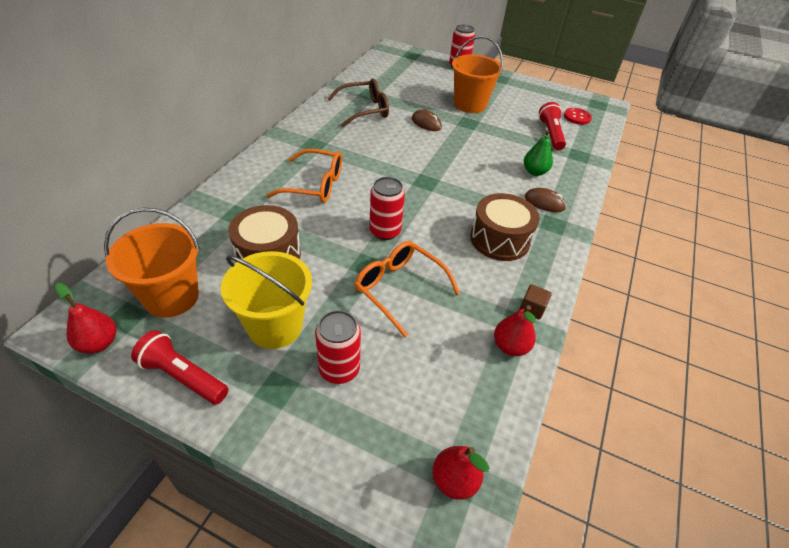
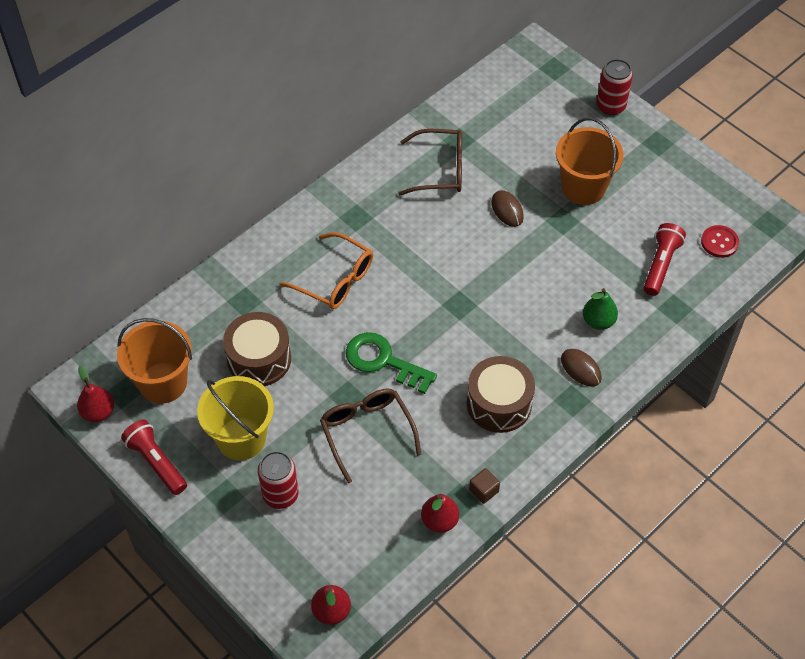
camera: 25 degrees right, 10 degrees up
orange glasses [355,241,460,337] -> brown glasses [320,388,421,483]
red can [369,177,405,240] -> green key [346,332,437,394]

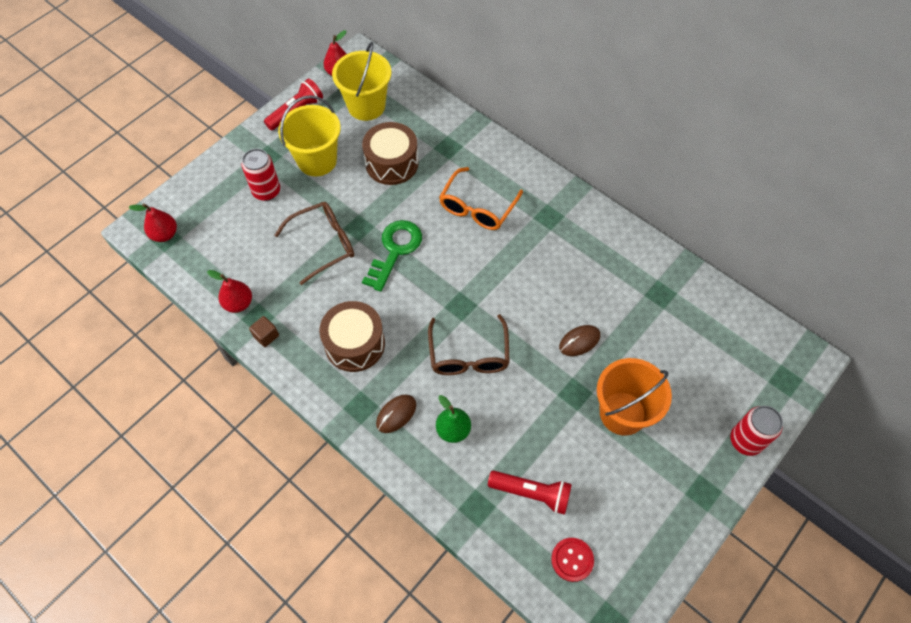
camera: 85 degrees right, 5 degrees up
orange bucket [117,318,192,404] -> yellow bucket [332,42,391,121]
brown glasses [398,129,462,195] -> brown glasses moved to [428,314,510,375]

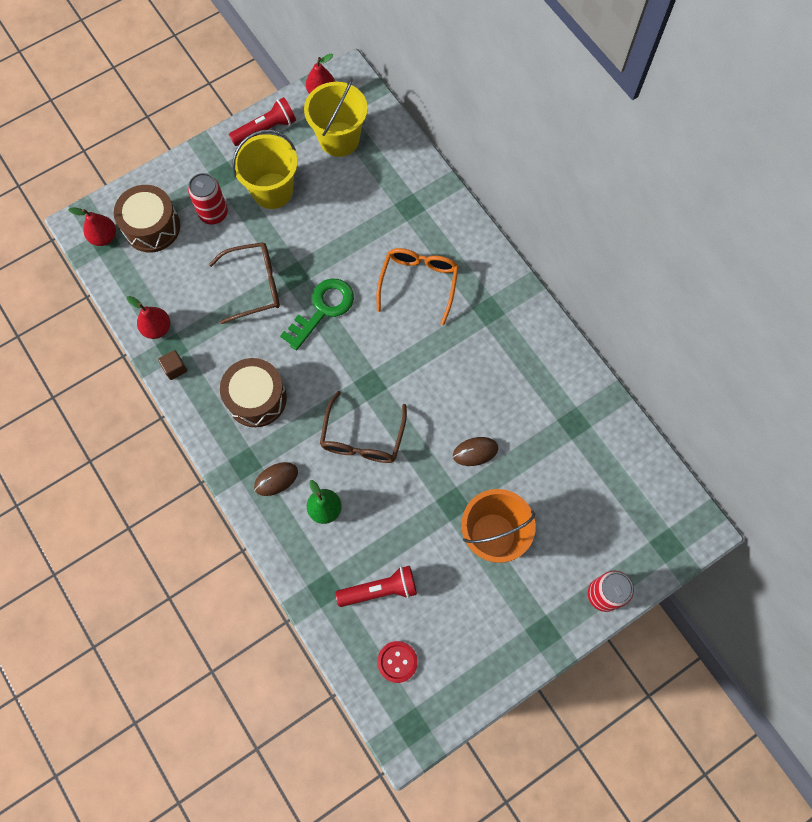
camera: 15 degrees right, 10 degrees up
brown drum [362,122,418,185] -> brown drum moved to [114,185,180,252]
orange glasses [439,167,523,230] -> orange glasses turned 150 degrees clockwise [376,248,459,325]
red flashlight [488,471,572,515] -> red flashlight turned 45 degrees counterclockwise [335,566,417,607]

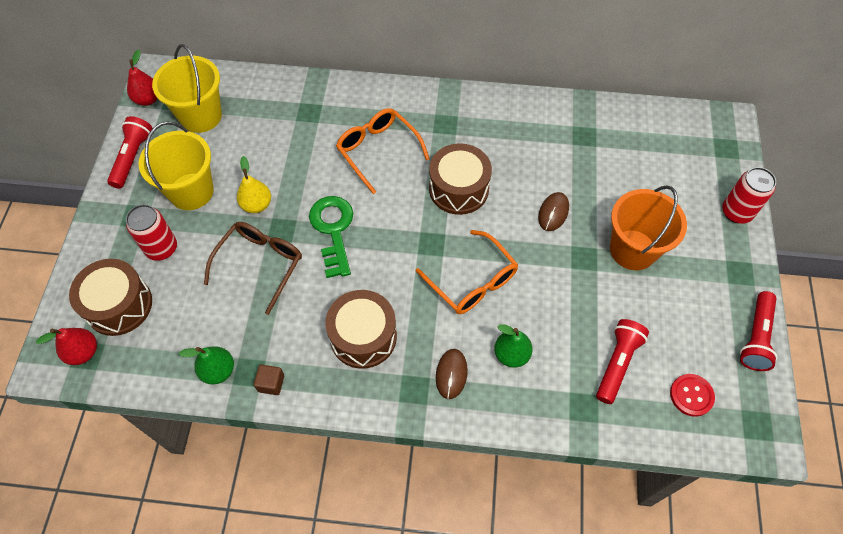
camera: 50 degrees left, 10 degrees down
red pear [127,296,170,339] -> green pear [179,346,234,384]
brown glasses [320,391,407,463] -> orange glasses [416,230,518,314]
none -> yellow pear [237,156,271,213]
none -> brown drum [429,143,492,215]
none -> red flashlight [740,291,778,371]

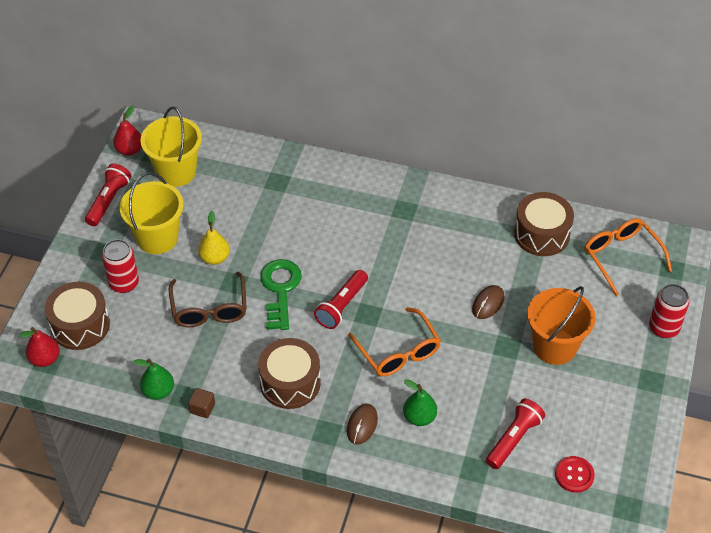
camera: 10 degrees right, 10 degrees down
brown glasses [204,222,302,315] -> brown glasses turned 135 degrees clockwise [169,271,247,327]
orange glasses [336,108,430,194] -> orange glasses moved to [585,218,672,296]
brown drum [429,143,492,215] -> brown drum moved to [514,192,574,256]
red flashlight [740,291,778,371] -> red flashlight moved to [314,270,368,329]

